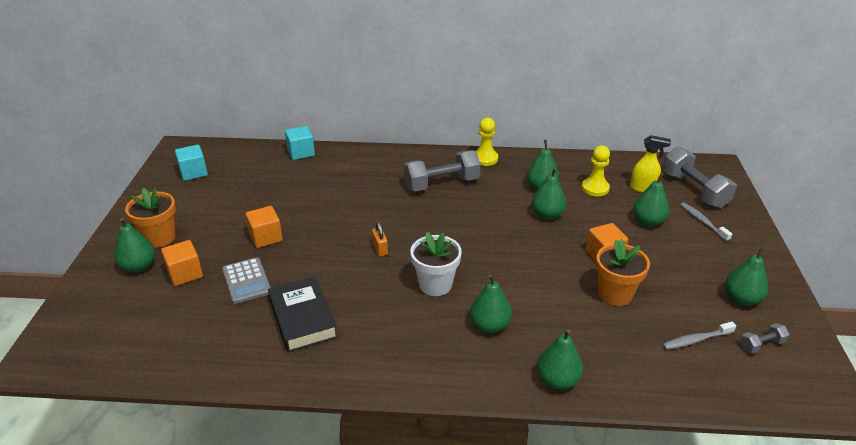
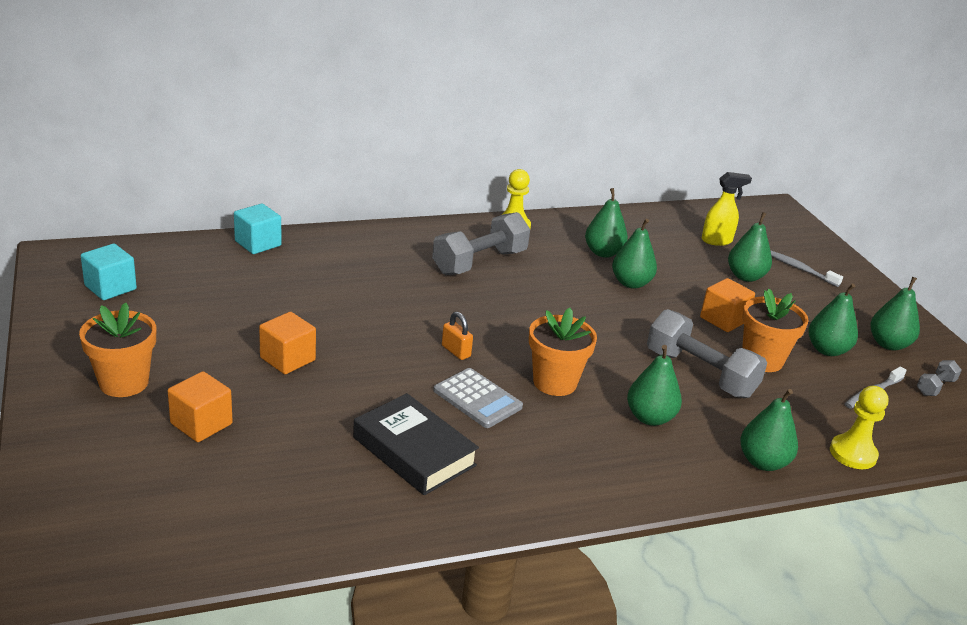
camera: 25 degrees left, 5 degrees down
green pear [114,218,155,273] -> green pear moved to [808,284,858,356]
grey calculator [222,257,271,304] -> grey calculator moved to [434,368,523,428]
white flower pot [410,232,462,296] -> orange flower pot [529,308,597,396]
yellow pawn [581,146,610,196] -> yellow pawn moved to [830,386,888,469]
grey dumbbell [662,146,737,208] -> grey dumbbell moved to [647,309,767,398]

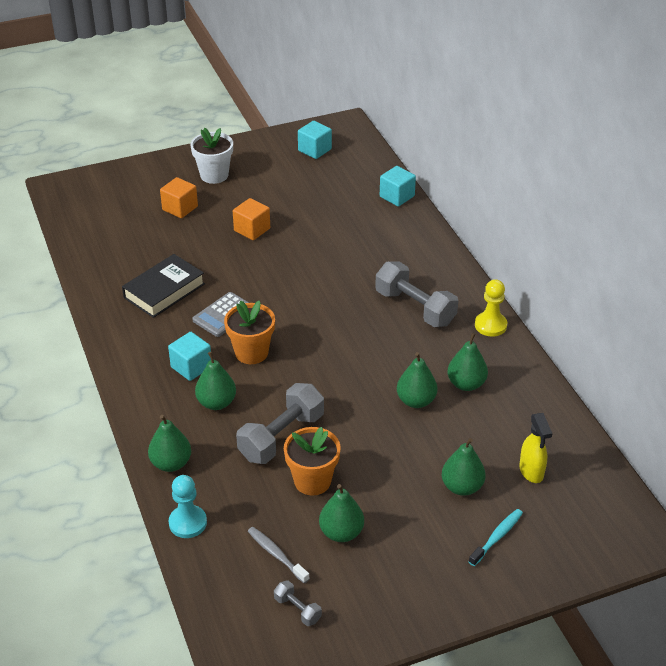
camera: 90 degrees right, 10 degrees up
orange flower pot [79,303,156,397] -> white flower pot [190,128,233,184]
orange padlock [442,312,473,360] -> none
orange cube [700,278,755,332] -> none
grey toothbrush [771,251,843,287] -> turquoise toothbrush [469,509,523,566]
yellow pawn [830,386,888,469] -> turquoise pawn [169,475,207,538]
green pear [870,277,920,350] -> none
none -> turquoise cube [168,332,211,381]

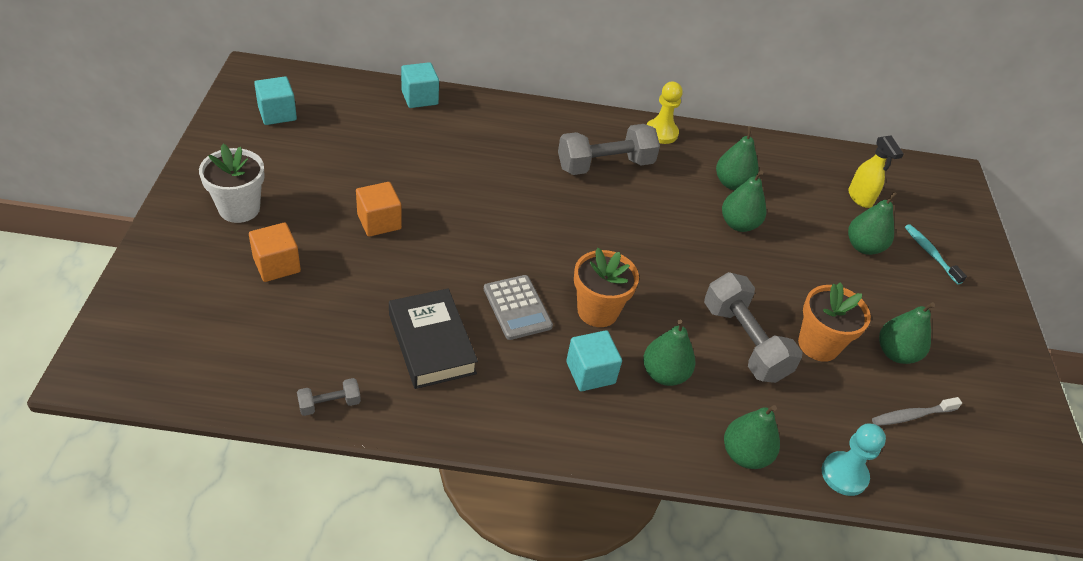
camera: 70 degrees left, 5 degrees up
grey dumbbell [274,580,322,626] -> grey dumbbell moved to [297,378,361,416]
yellow spray bottle [519,413,552,483] -> yellow spray bottle turned 60 degrees clockwise [848,136,904,208]

